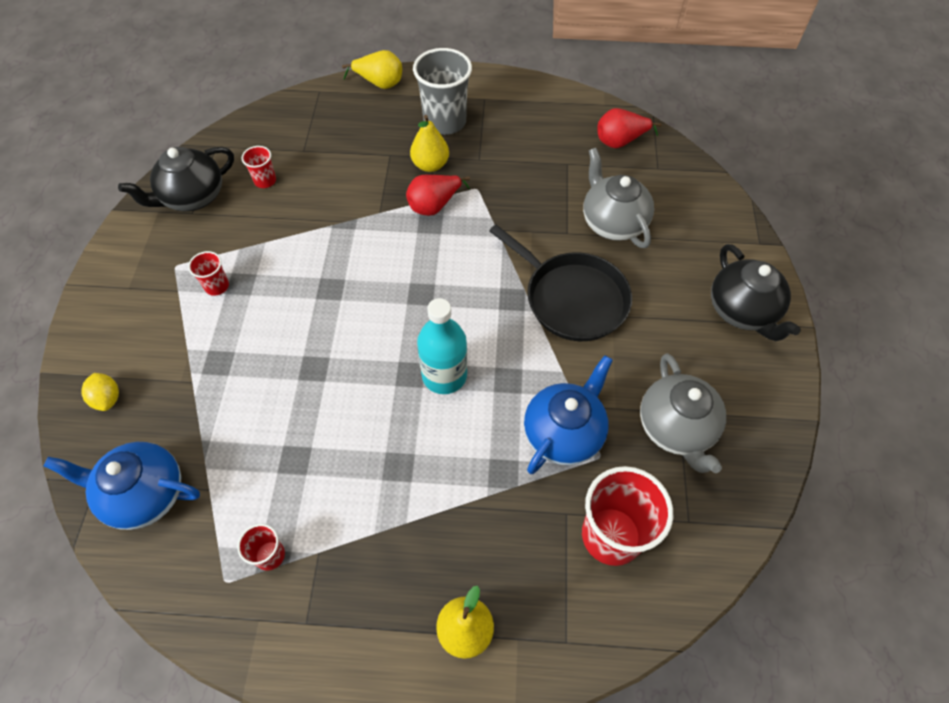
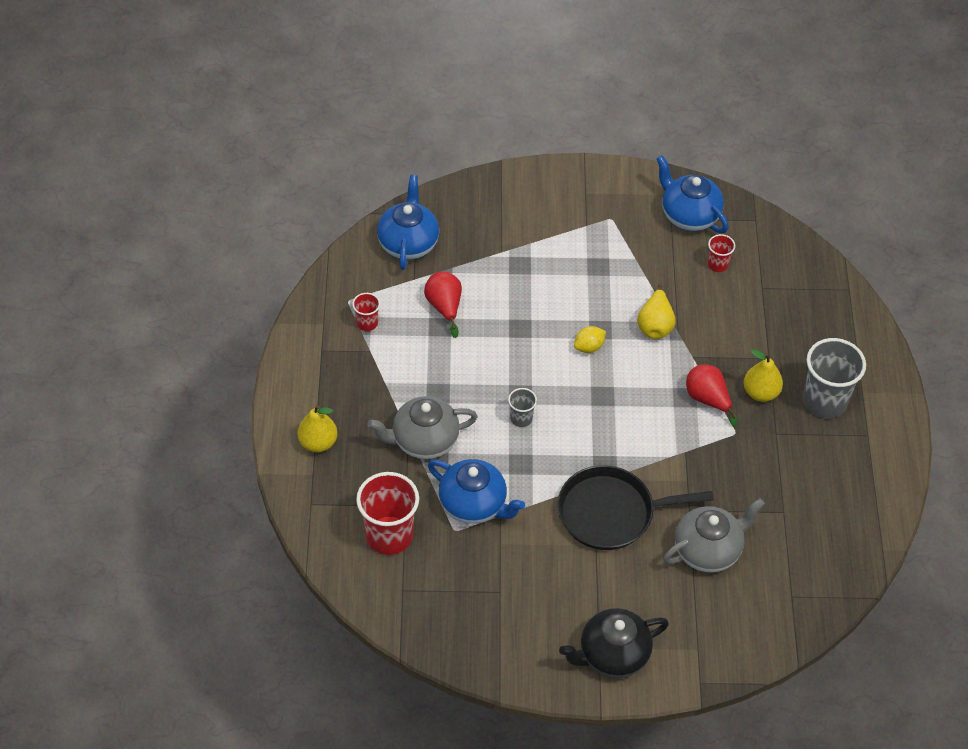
camera: 85 degrees right, 5 degrees down
yellow lemon [81,373,119,411] -> yellow lemon moved to [574,326,606,353]
black teapot [118,147,234,211] -> blue teapot [656,155,728,233]
red cup [188,251,229,296] -> none
yellow pear [342,50,402,89] -> yellow pear moved to [637,284,676,339]
turquoise bottle [417,298,467,394] -> grey cup [508,388,537,427]
black pan [489,225,632,341] -> black pan turned 45 degrees clockwise [557,465,714,550]
red pear [597,108,661,148] -> red pear moved to [424,271,462,338]
grey teapot [640,353,726,473] -> grey teapot moved to [367,396,478,459]

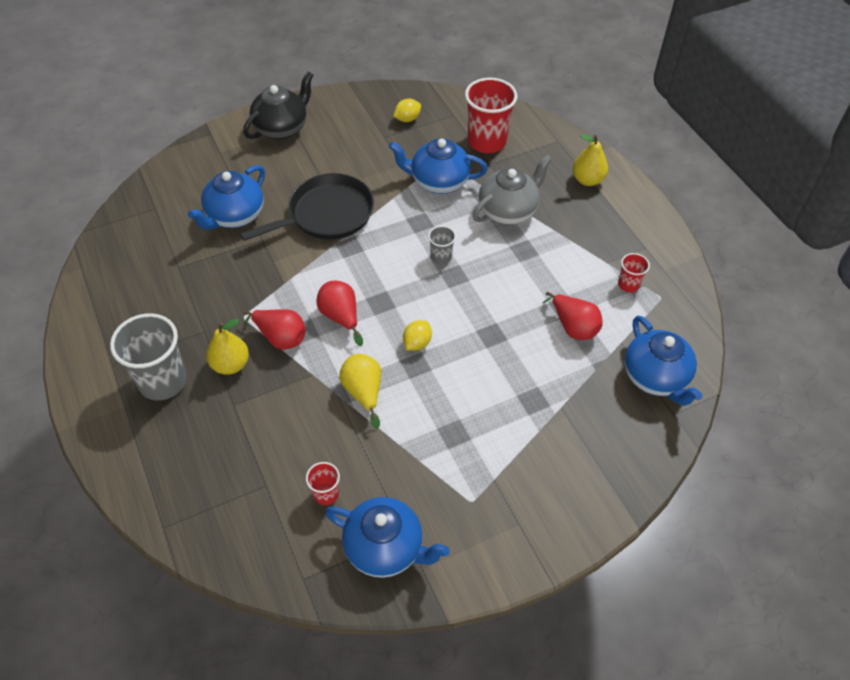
camera: 155 degrees right, 0 degrees up
grey teapot [663,498,765,573] -> blue teapot [188,165,265,230]
none -> red pear [317,281,363,346]
none -> yellow lemon [393,99,421,122]

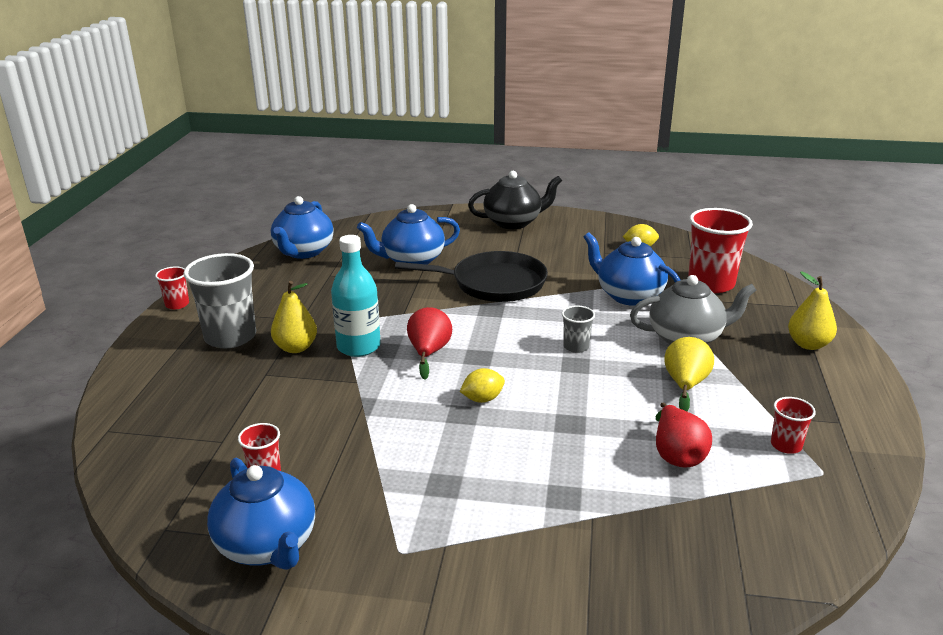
camera: 35 degrees right, 25 degrees down
red pear [243,310,306,350] -> turquoise bottle [331,235,381,357]
yellow pear [339,354,381,429] -> yellow pear moved to [664,337,714,412]
blue teapot [624,316,703,406] -> blue teapot moved to [271,196,333,259]
none -> red cup [155,266,189,310]

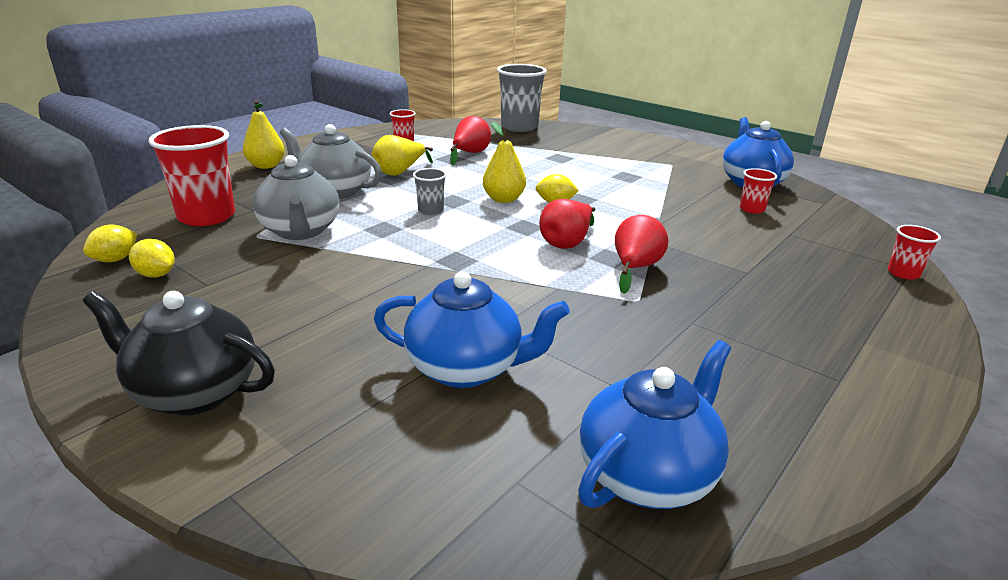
camera: 150 degrees left, 0 degrees up
red cup [155,266,189,310] -> red cup moved to [888,225,941,280]
grey cup [184,253,256,348] -> grey cup moved to [497,64,547,132]
yellow pear [271,281,317,353] -> yellow pear moved to [483,122,526,203]
turquoise bottle [331,235,381,357] -> red pear [615,215,668,294]
black pan [395,251,548,302] -> none
blue teapot [584,232,680,306] -> grey teapot [253,155,339,240]
none -> yellow lemon [83,225,137,262]

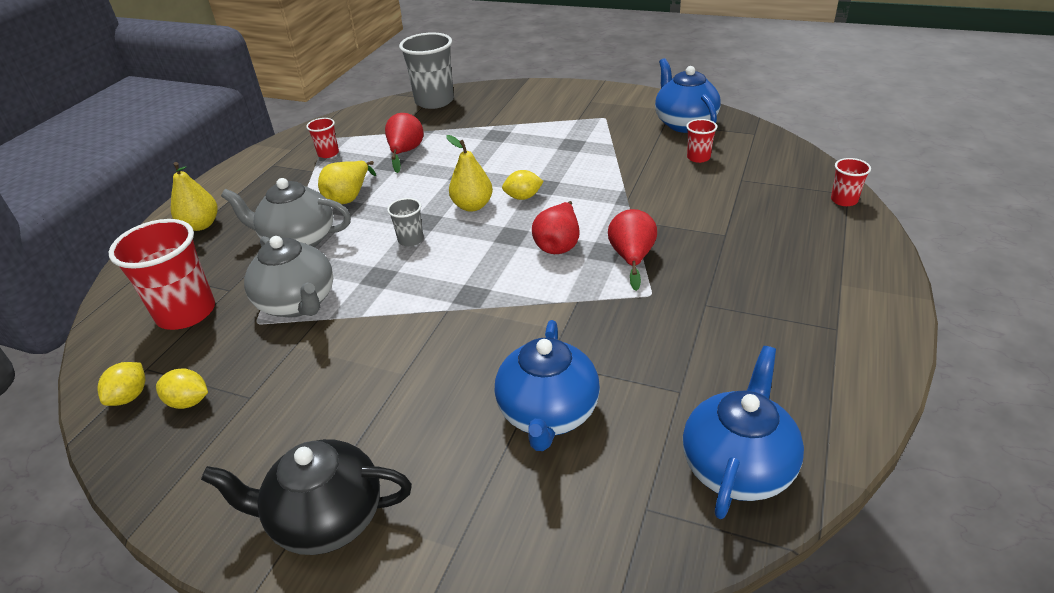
camera: 15 degrees left, 10 degrees up
blue teapot [374,271,570,388] -> blue teapot turned 105 degrees clockwise [495,320,600,451]

